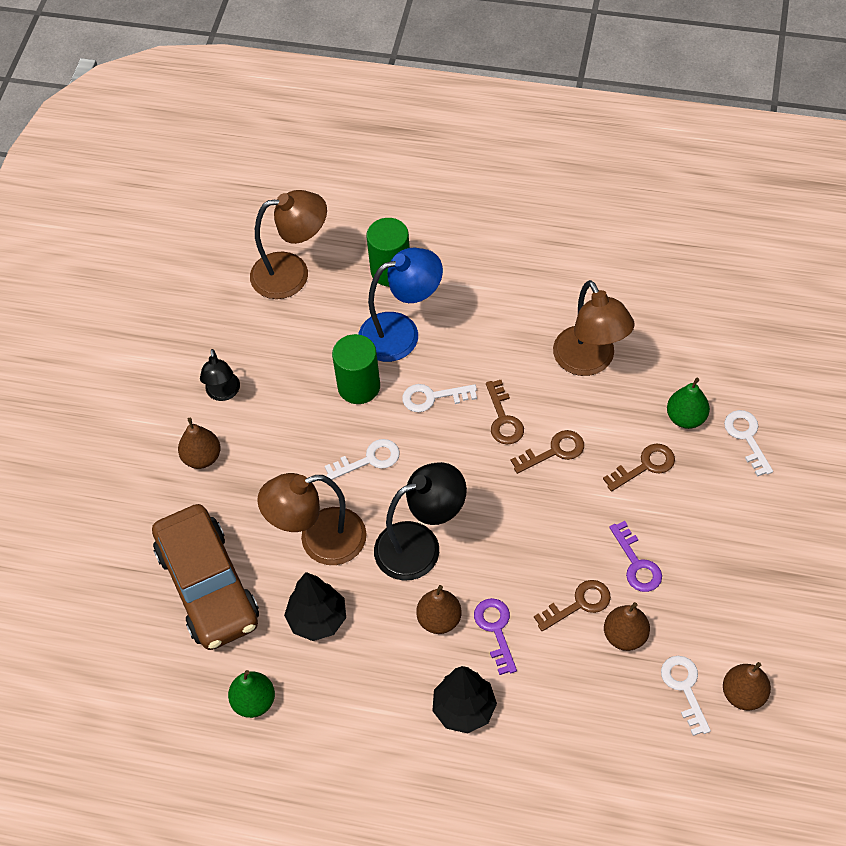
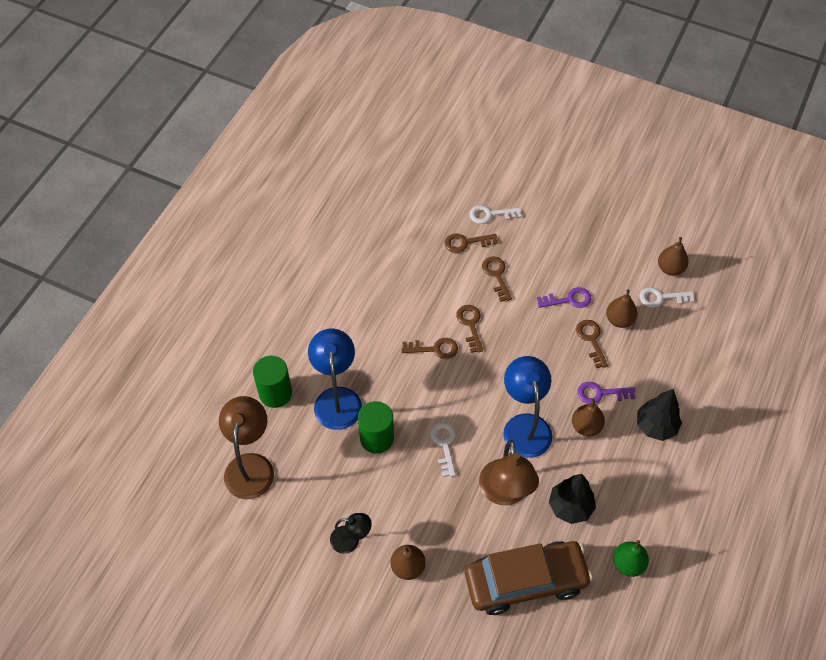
camera: 80 degrees left, 0 degrees up
black lamp [374,462,467,581] -> blue lamp [503,356,552,458]
white key [402,384,477,412] -> none
brown lamp [553,280,635,376] -> none
green pear [667,378,710,429] -> brown key [445,233,497,253]

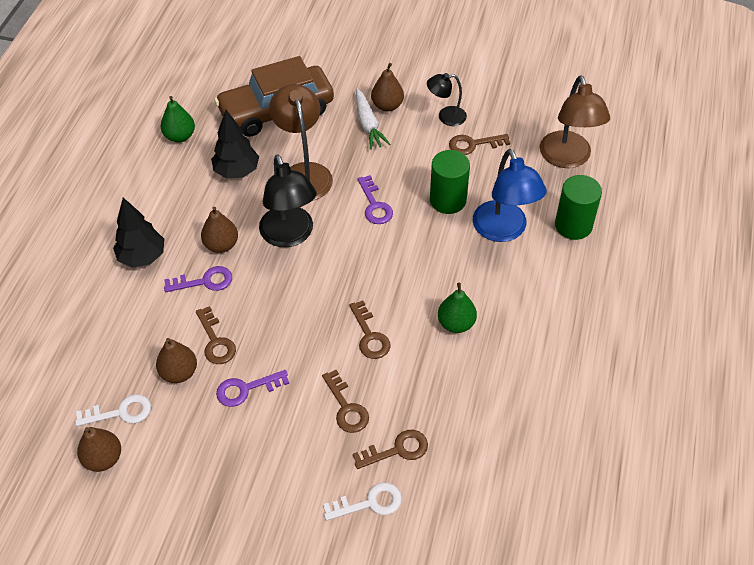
camera: 170 degrees right, 5 degrees down
brown key [401,338,458,359] -> brown key moved to [449,134,510,155]
white key [430,422,456,477] -> purple key [358,175,393,224]
blue lamp [503,356,552,458] -> black lamp [259,154,317,247]
none -> white carrot [356,89,391,150]
none -> green pear [438,283,477,333]

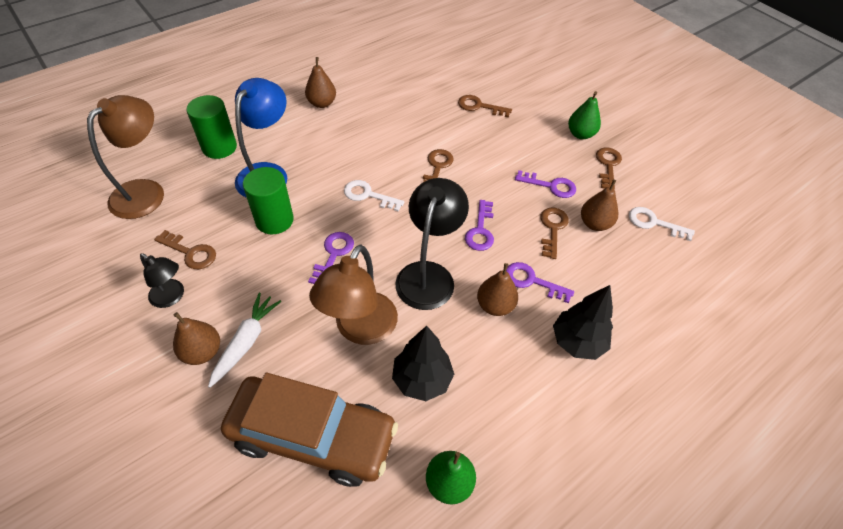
camera: 145 degrees left, 0 degrees up
brown pear [77,427,121,472] -> brown pear moved to [305,57,336,108]
brown key [322,370,369,433] -> brown key moved to [596,148,622,190]
white key [323,483,402,521] -> white key moved to [344,180,404,211]
green pear [438,283,477,333] -> green pear moved to [568,91,601,139]
none -> purple key [465,200,494,251]

